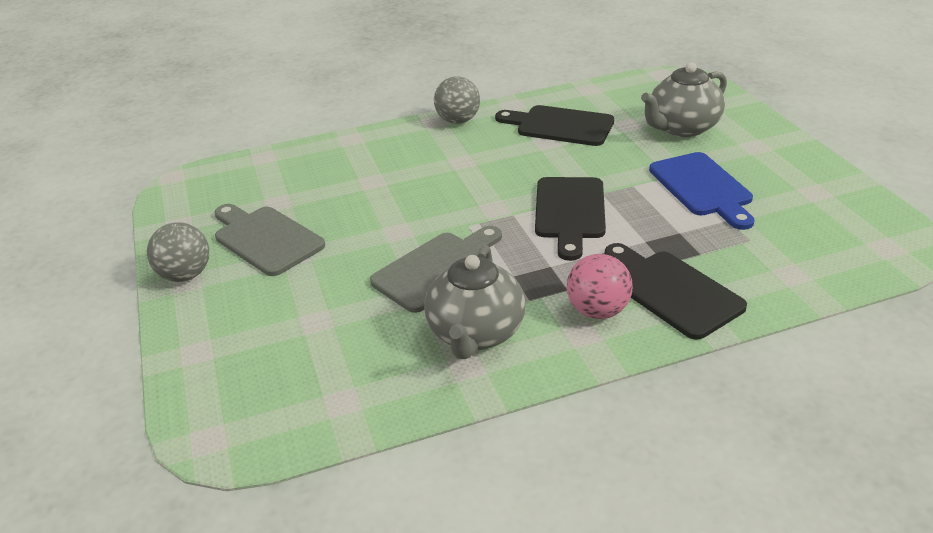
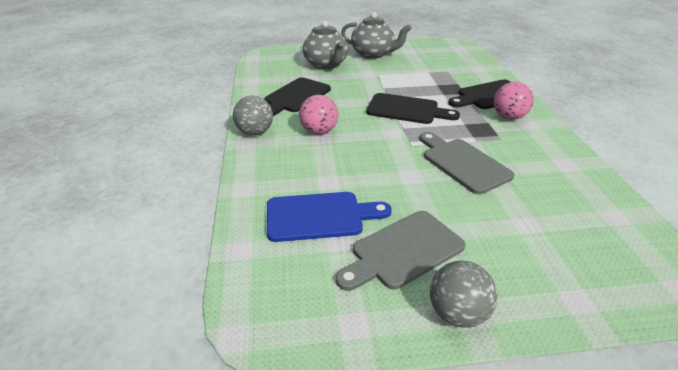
camera: 80 degrees left, 0 degrees up
grey teapot [424,245,525,359] -> grey teapot moved to [341,12,412,59]
blue cutting board [649,152,754,230] -> blue cutting board moved to [267,192,392,242]
none -> pink ball [299,95,338,134]

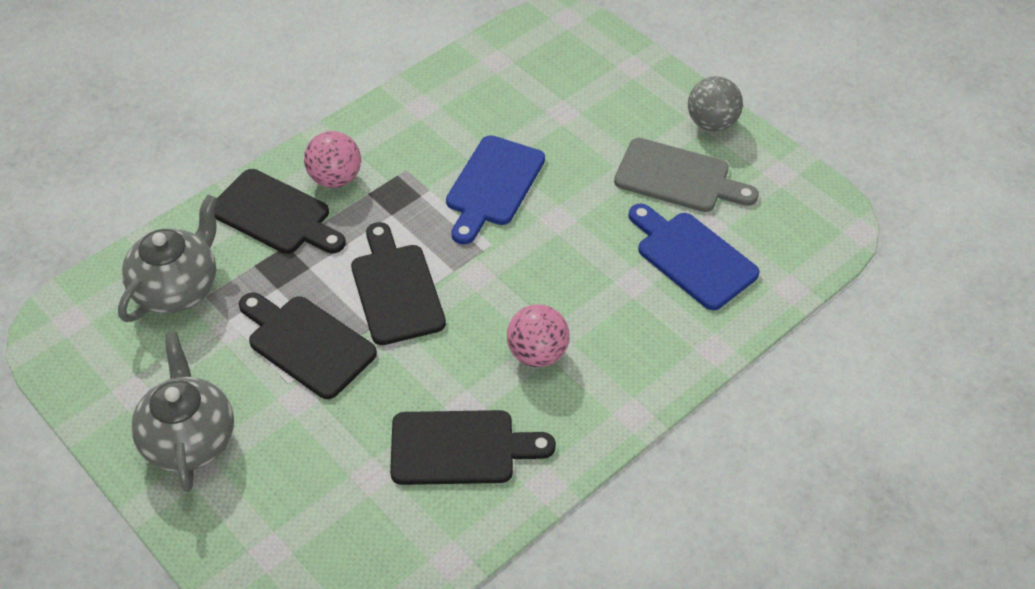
camera: 125 degrees left, 15 degrees up
grey ball [233,96,273,135] -> none
grey teapot [303,21,348,70] -> grey teapot moved to [118,194,217,322]
grey cutting board [420,132,515,194] -> blue cutting board [446,135,545,245]
none -> black cutting board [239,292,377,399]

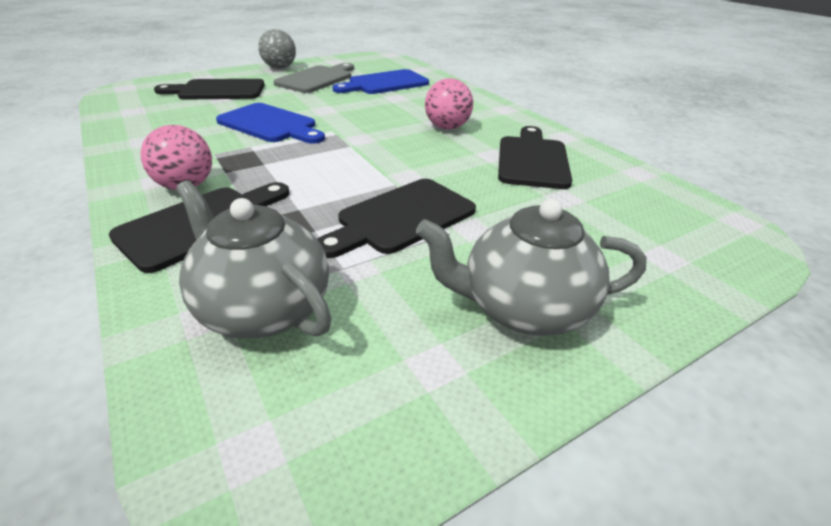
camera: 80 degrees left, 15 degrees down
black cutting board [351,222,446,345] -> black cutting board moved to [154,79,264,100]

